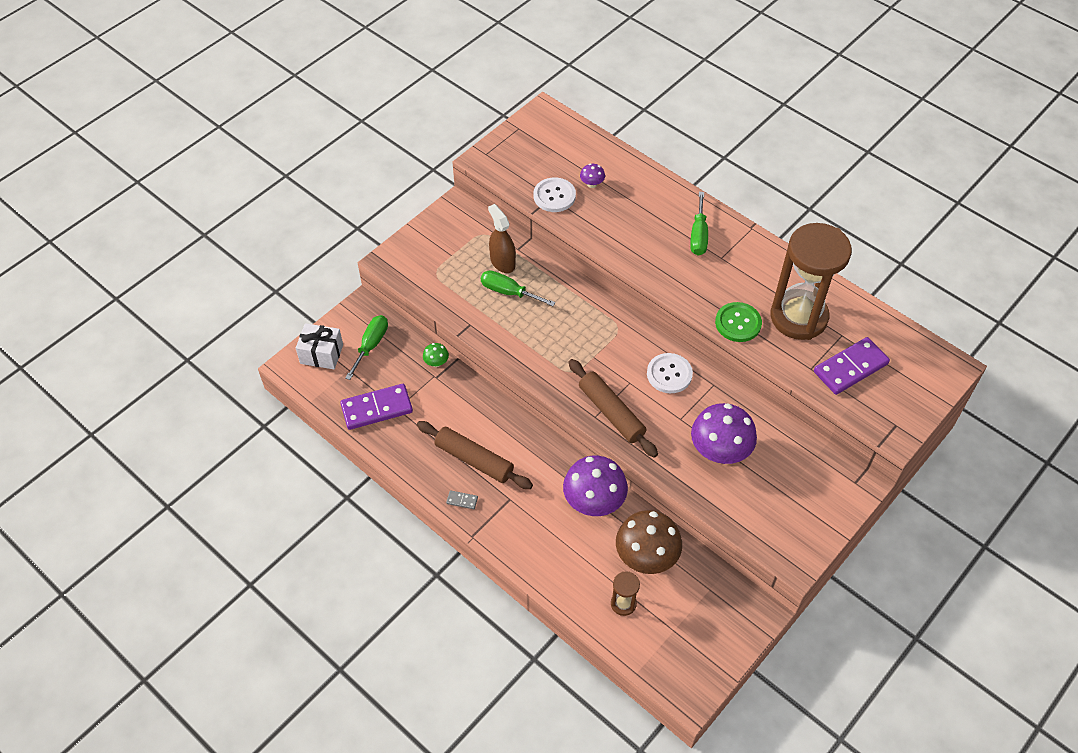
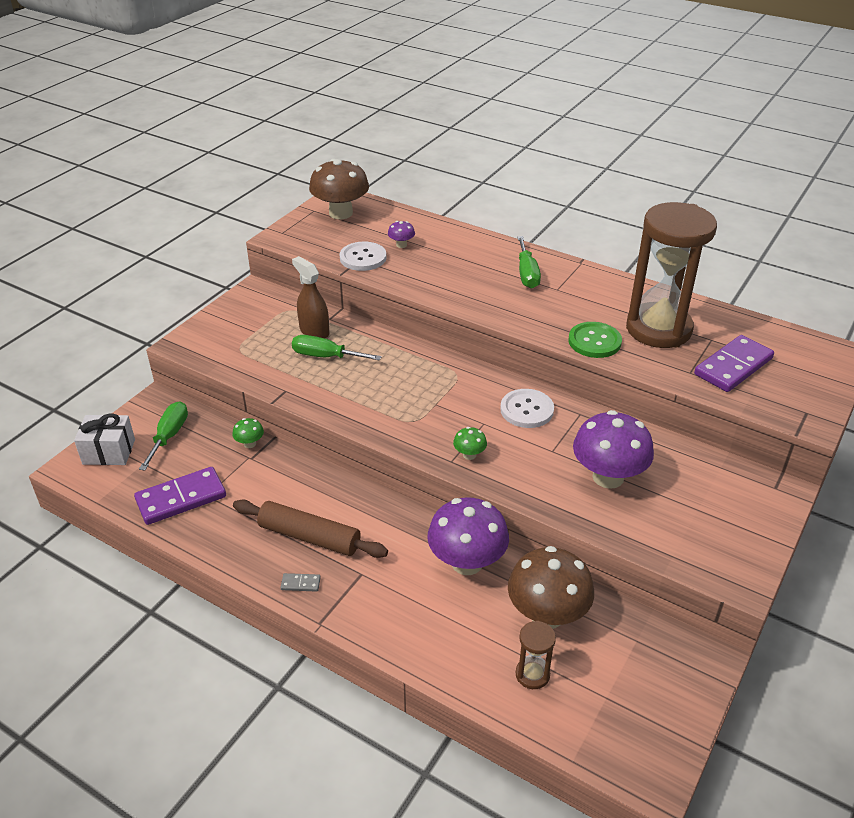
camera: 10 degrees left, 15 degrees down
brown rolling pin [568,359,658,457] -> green mushroom [453,427,487,460]
none -> brown mushroom [309,159,369,219]

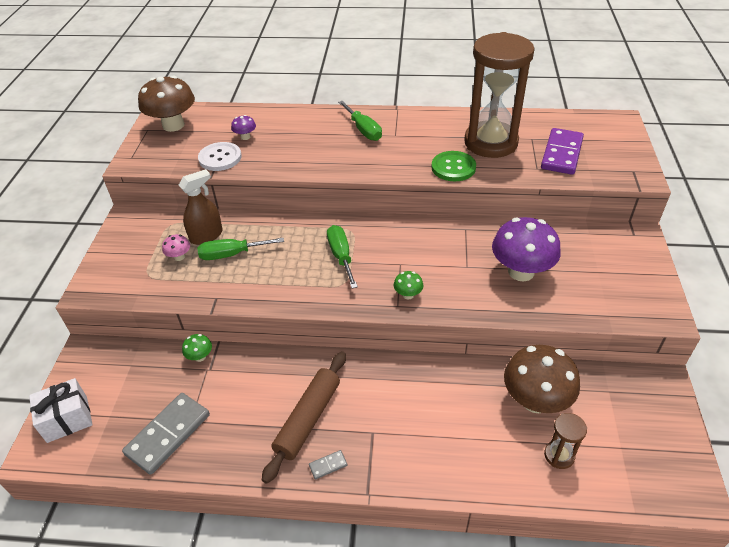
camera: 25 degrees left, 5 degrees up
purple domino [134,467,226,525] -> grey domino [122,393,210,475]
green screwdriver [139,402,188,470] -> green screwdriver moved to [327,225,358,288]
brown rolling pin [233,500,388,558] -> brown rolling pin turned 60 degrees counterclockwise [262,351,346,484]
brown spray bottle [292,256,329,339] -> brown spray bottle turned 120 degrees clockwise [179,169,223,245]
purple mushroom [427,497,509,575] -> none
white button [500,389,554,428] -> none
none -> pink mushroom [162,234,190,261]

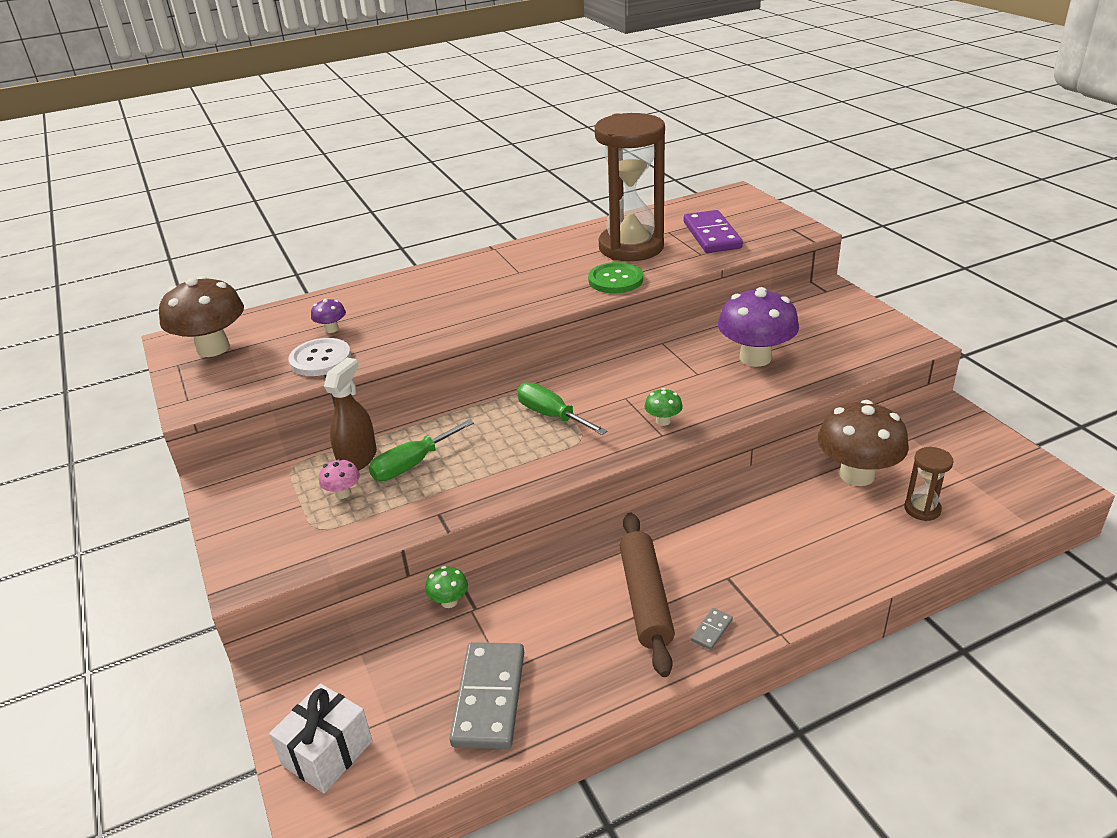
camera: 30 degrees left, 10 degrees down
green screwdriver [338,101,382,141] -> none

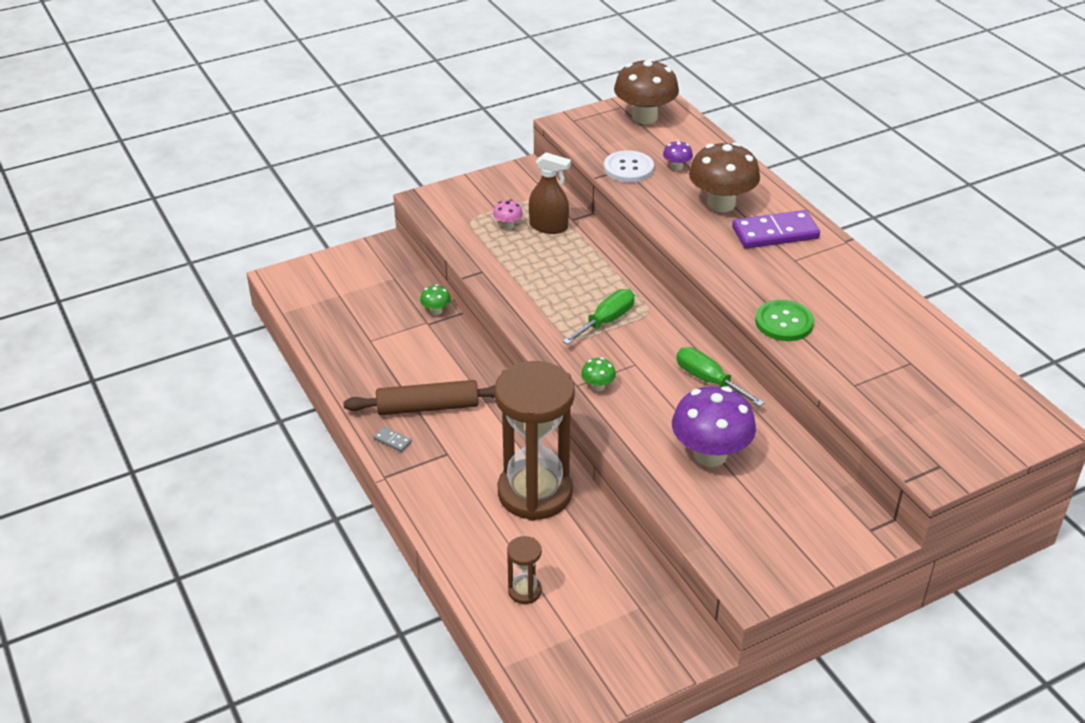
camera: 85 degrees right, 5 degrees up
white gift [269,683,373,793] -> none
green screwdriver [369,419,474,481] -> green screwdriver moved to [676,347,765,406]
grey domino [450,642,524,749] -> none
brown hourglass [595,113,665,261] -> brown hourglass moved to [494,361,575,521]
purple domino [684,210,743,253] -> purple domino moved to [732,210,820,249]
brown mushroom [818,400,909,486] -> brown mushroom moved to [689,142,760,212]

